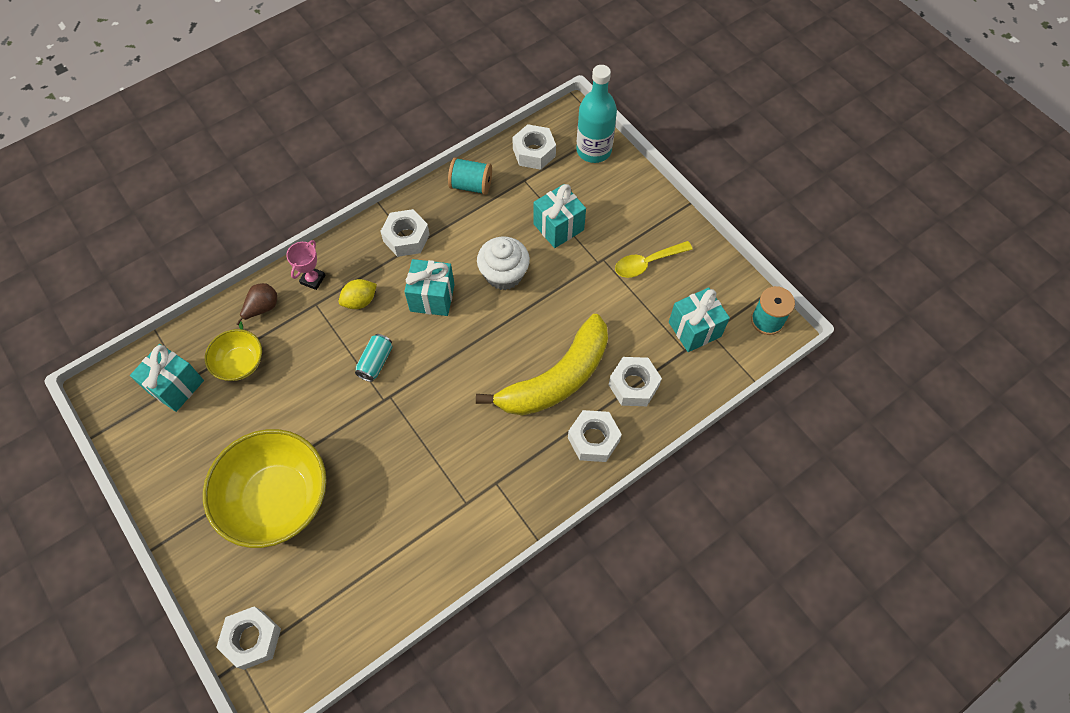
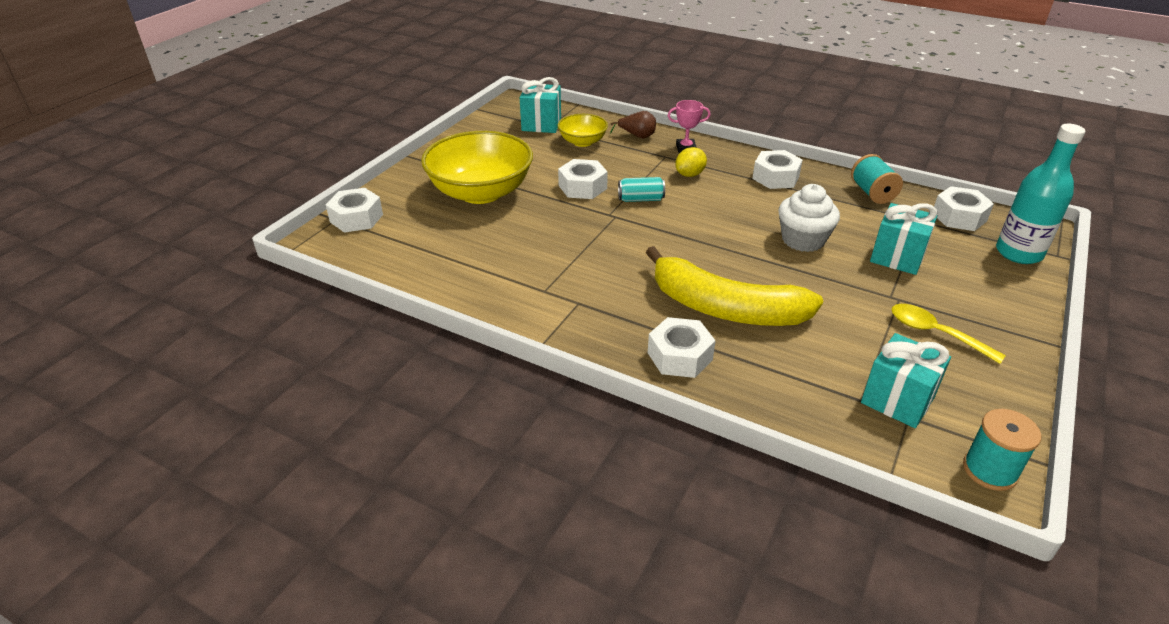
camera: 65 degrees right, 25 degrees down
yellow lemon [339,279,377,309] -> yellow lemon turned 75 degrees counterclockwise [675,147,707,177]
turquoise gift [404,259,455,316] -> none
white nut [609,357,662,406] -> white nut moved to [558,159,608,199]

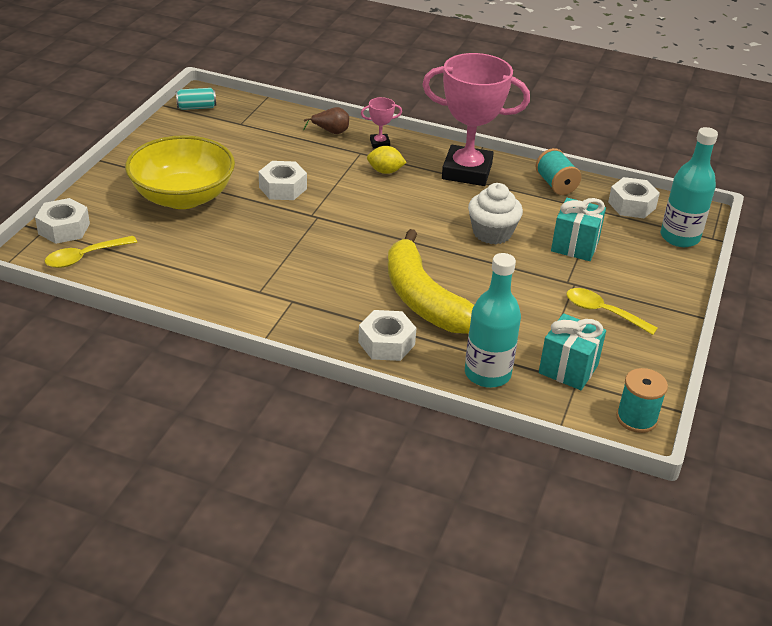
camera: 10 degrees left, 0 degrees up
turquoise gift [520,77,561,133] -> none
yellow bowl [558,114,608,147] -> none
turquoise can [618,177,665,202] -> turquoise can moved to [176,88,216,110]
yellow banana [646,246,823,326] -> yellow banana turned 45 degrees clockwise [388,229,474,334]
yellow lemon [675,147,707,177] -> yellow lemon turned 60 degrees clockwise [367,146,407,174]
white nut [752,150,803,189] -> pink trophy [422,53,530,186]
none -> yellow spoon [45,236,137,268]
none -> turquoise bottle [465,253,521,388]

